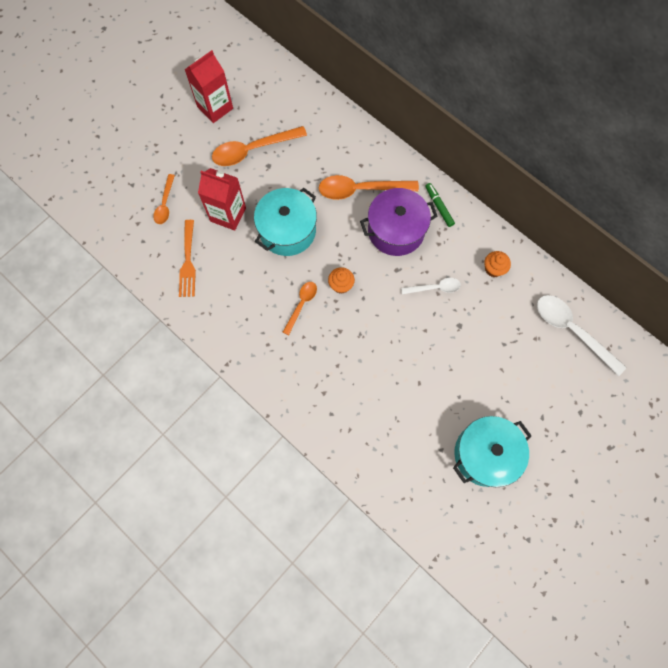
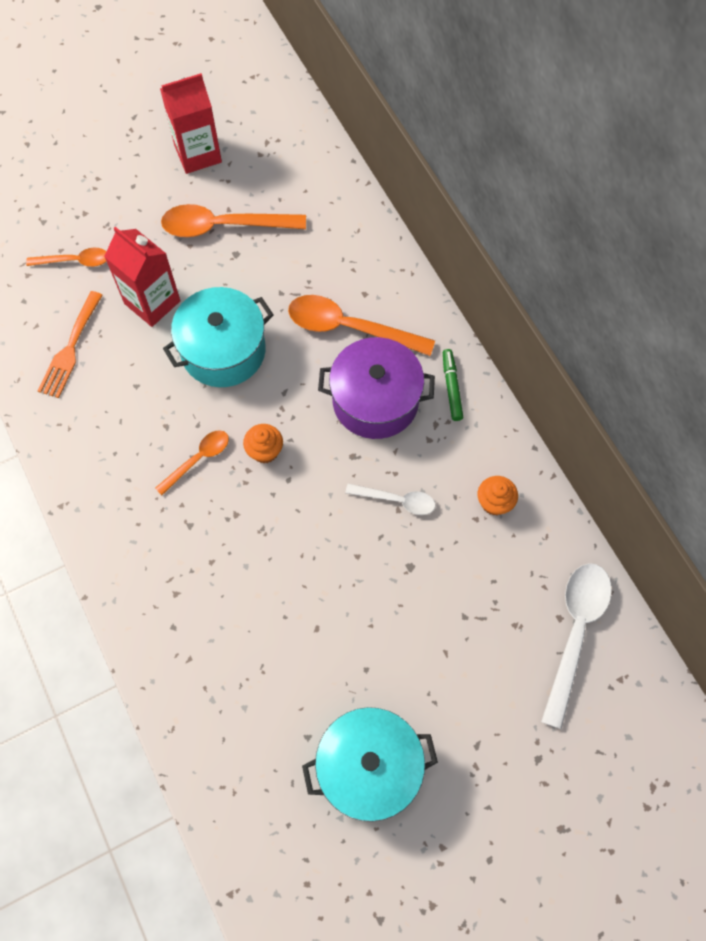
camera: 20 degrees right, 5 degrees down
orange spoon [153,174,175,224] -> orange spoon turned 120 degrees counterclockwise [26,248,106,267]
white spoon [537,295,627,376] -> white spoon turned 45 degrees clockwise [541,563,612,729]

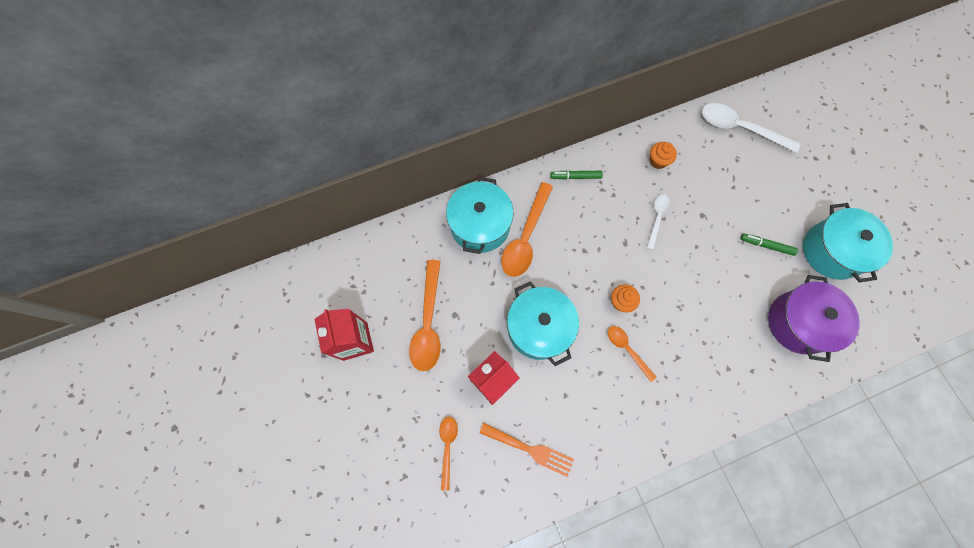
camera: 85 degrees left, 5 degrees up
purple pot [318,337,435,439] -> purple pot moved to [768,275,860,362]
none -> turquoise pot [446,177,514,254]
none -> green marker [740,233,798,256]

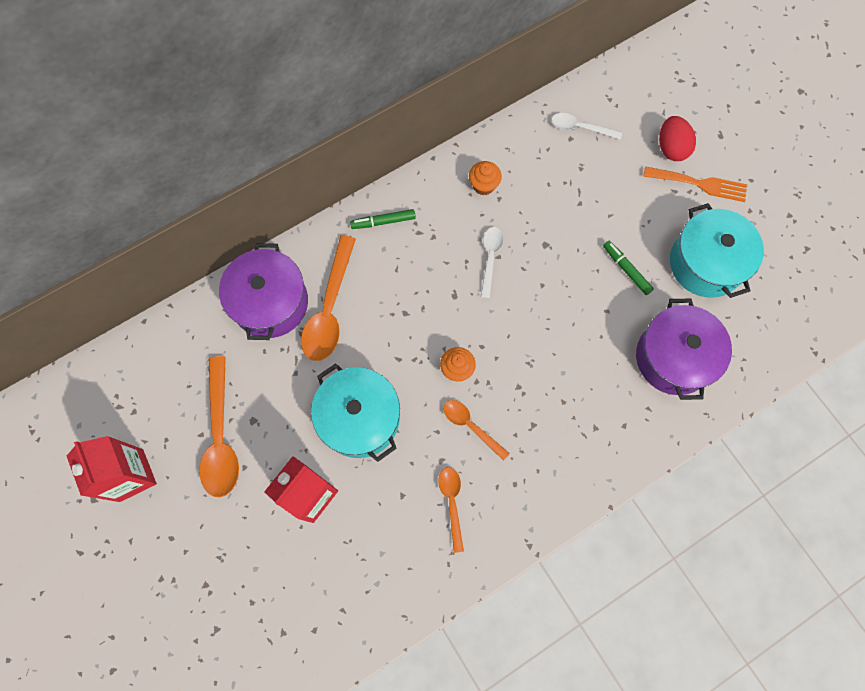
camera: 10 degrees left, 0 degrees up
orange spoon [439,417,458,491] -> orange spoon moved to [438,467,464,553]
turquoise pot [446,177,514,254] -> purple pot [219,243,308,340]
orange fork [479,423,574,477] -> orange fork moved to [644,166,747,202]
white spoon [702,103,800,153] -> white spoon [552,113,622,140], size x0.57
green marker [740,233,798,256] -> green marker turned 45 degrees clockwise [603,241,654,295]
none -> red egg [659,116,696,161]

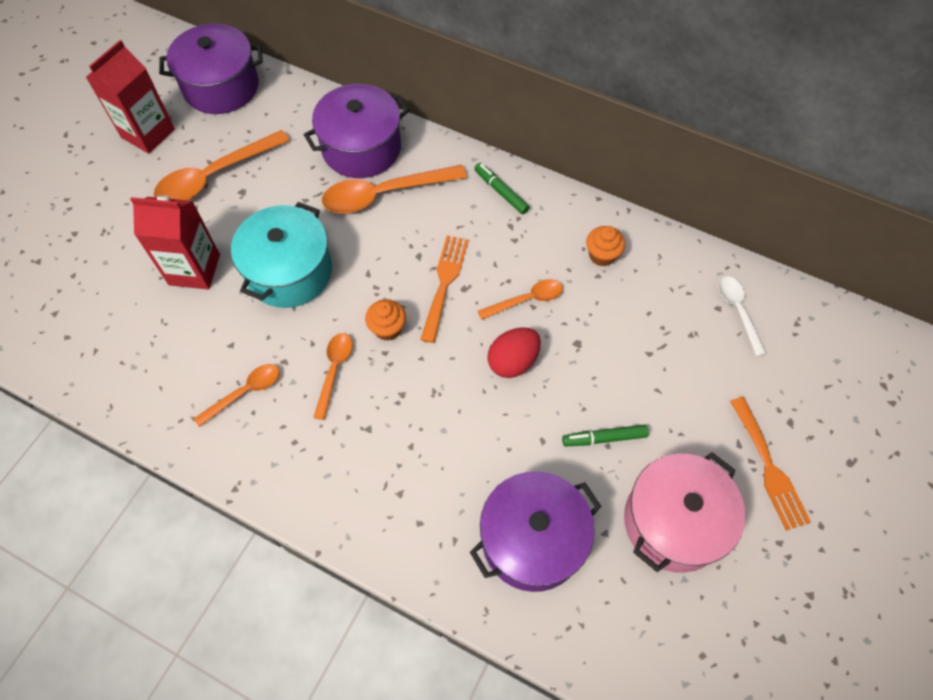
camera: 60 degrees right, 10 degrees down
white spoon [481,227,504,299] -> orange spoon [478,279,563,320]
green marker [603,241,654,295] -> green marker turned 120 degrees counterclockwise [562,425,648,446]
red egg [659,116,696,161] -> red egg moved to [487,327,541,378]
turquoise pot [670,203,764,298] -> pink pot [624,452,745,573]
none -> purple pot [159,24,263,114]
none -> orange fork [420,235,469,343]

